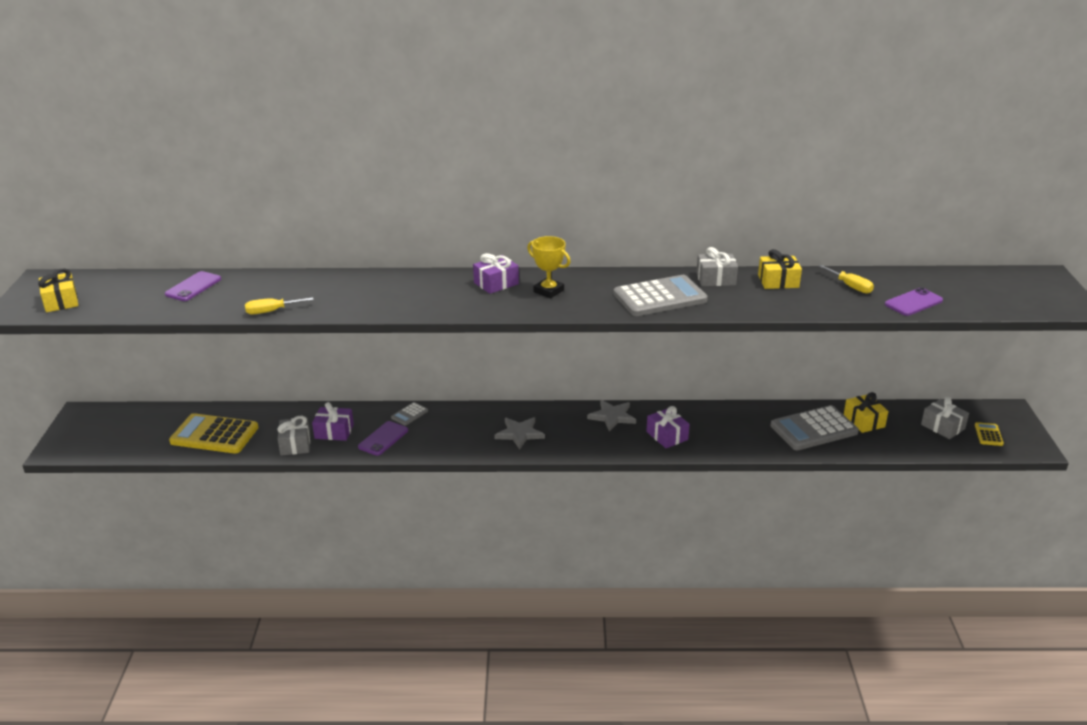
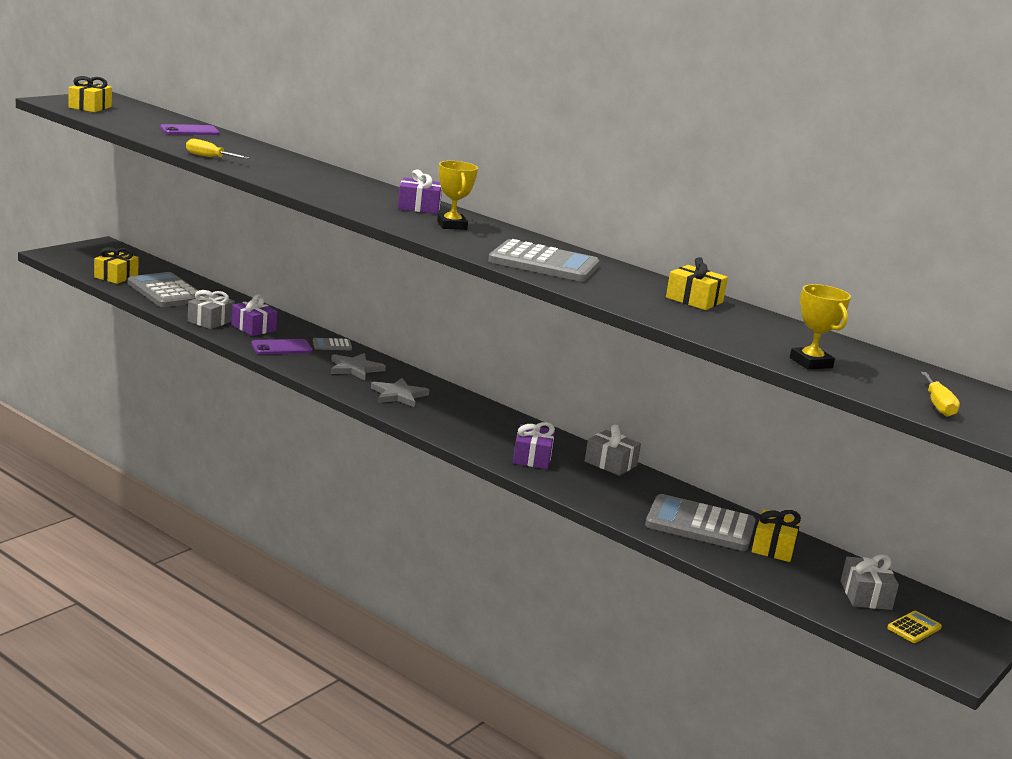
camera: 35 degrees right, 10 degrees down
yellow calculator [169,413,259,454] -> grey calculator [127,272,205,307]
grey star [587,400,636,432] -> grey star moved to [331,353,386,380]
grey gift [696,247,738,286] -> grey gift moved to [585,425,641,476]
yellow screwdriver [818,265,874,294] -> yellow screwdriver moved to [920,372,960,417]
purple phone [885,287,943,316] -> yellow trophy [790,284,851,370]
none -> yellow gift [94,247,139,284]

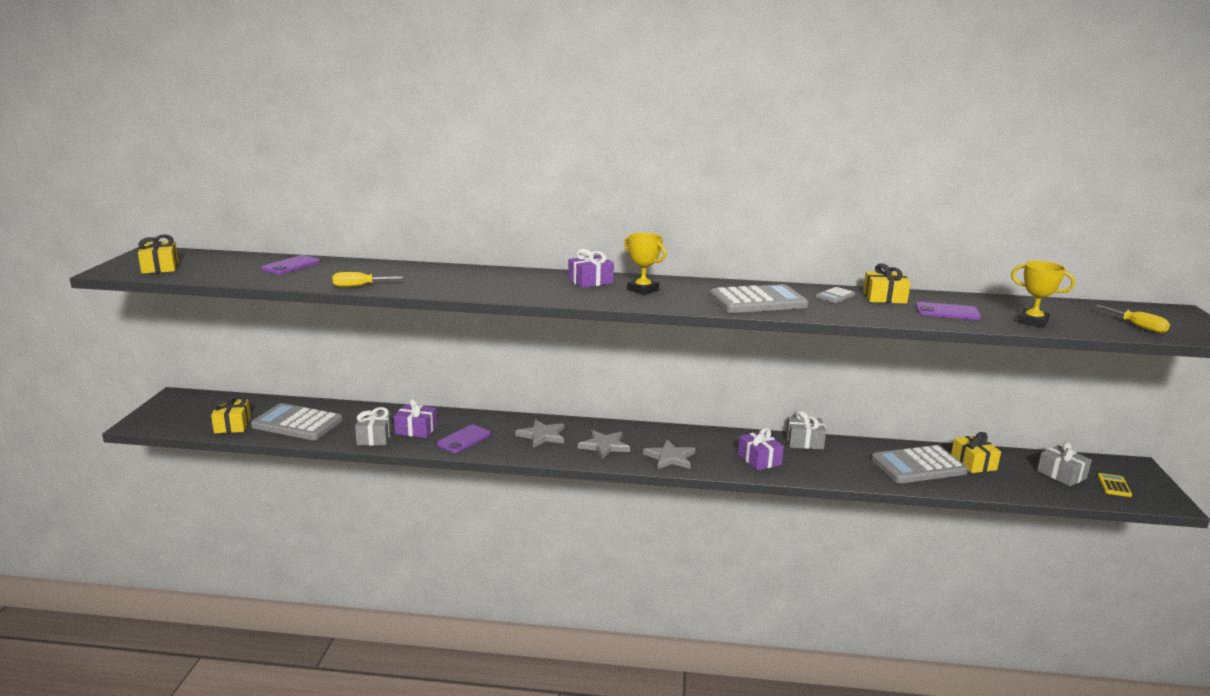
camera: 30 degrees left, 0 degrees up
grey calculator [313,338,352,350] -> grey calculator moved to [815,287,855,303]
none -> grey star [643,440,696,469]
none -> purple phone [915,302,981,320]

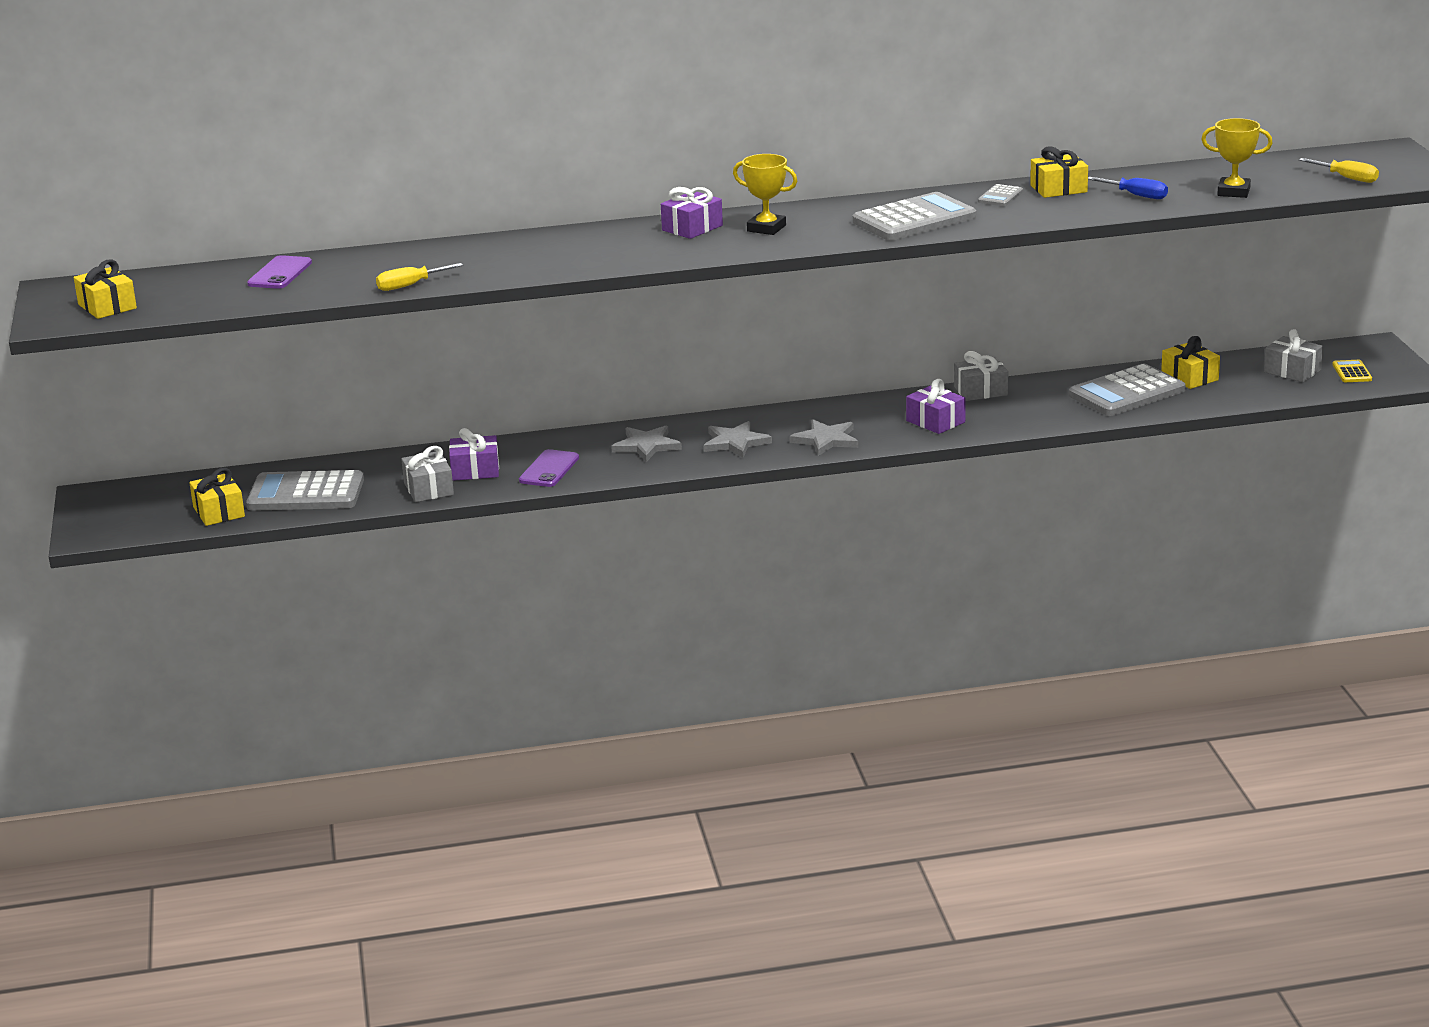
camera: 15 degrees left, 5 degrees up
purple phone [915,302,981,320] -> blue screwdriver [1088,177,1168,199]

